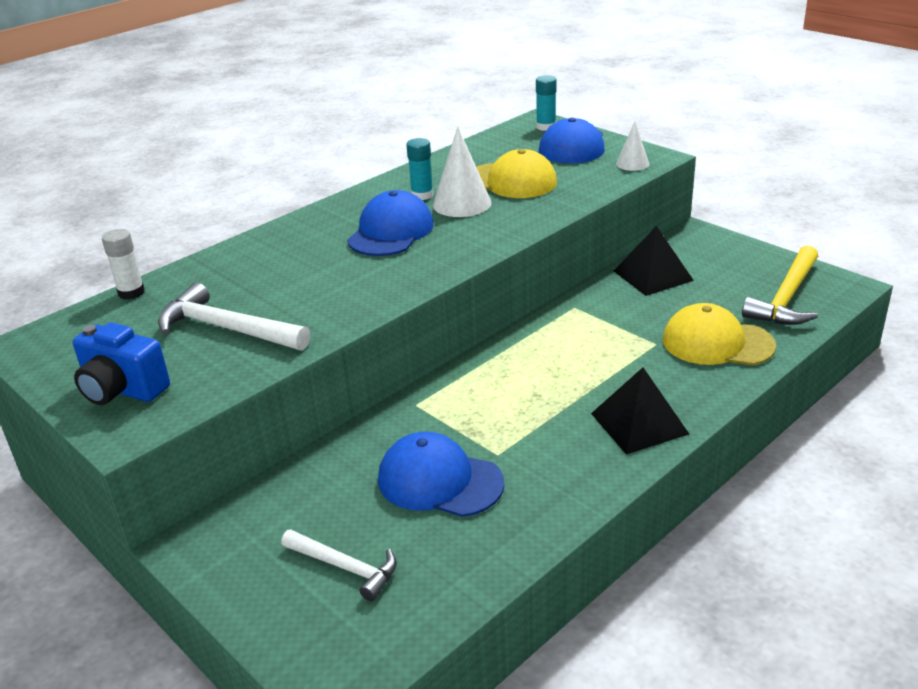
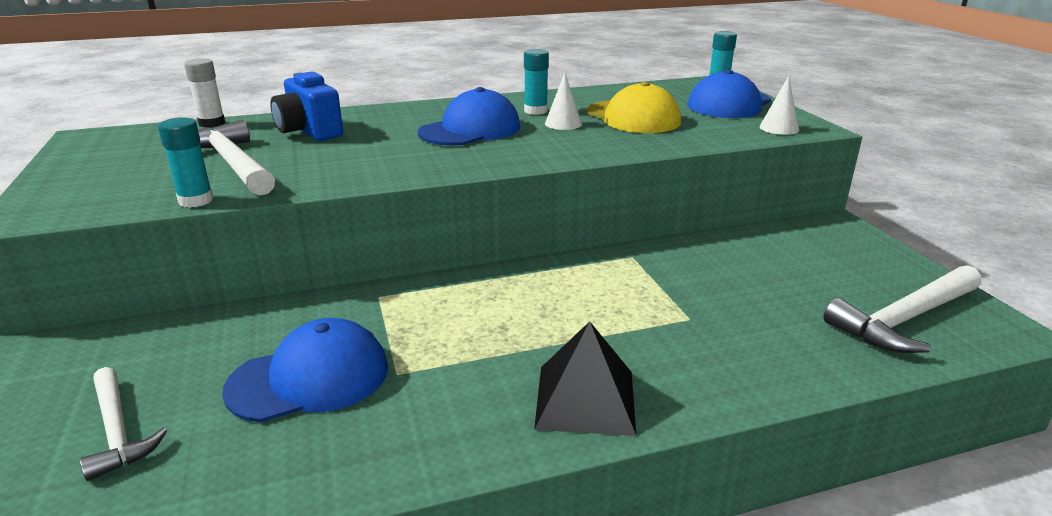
camera: 25 degrees right, 5 degrees down
blue camera [73,322,170,405] -> blue camera moved to [270,71,343,141]
blue cap [378,432,504,517] -> blue cap turned 105 degrees clockwise [222,318,388,422]
white cone [433,127,491,217] -> white cone [545,73,582,130], size x0.59
black pyramid [614,226,694,296] -> none
yellow cap [663,303,776,365] -> none
yellow hammer [742,245,818,325] -> white hammer [824,265,981,353]
none -> turquoise glue stick [158,117,214,208]

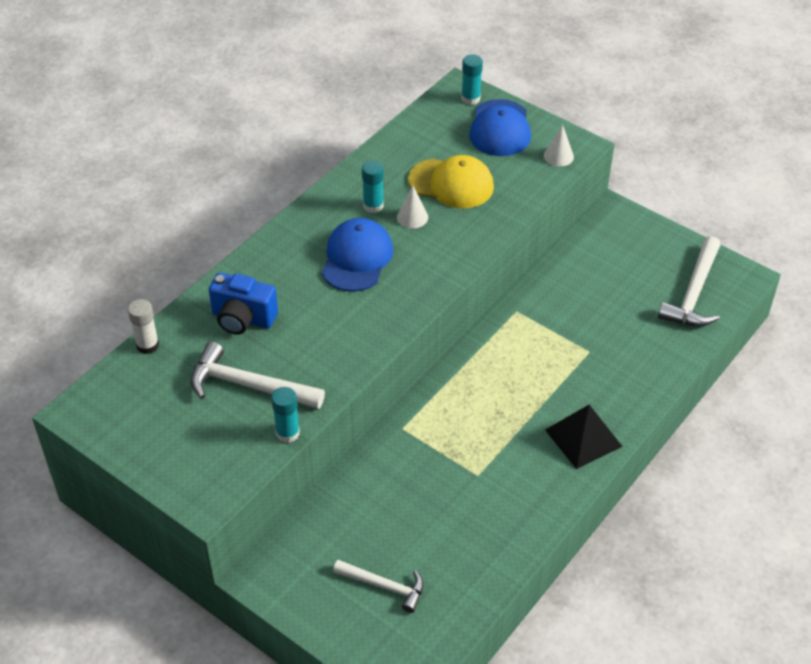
camera: 35 degrees left, 20 degrees up
blue cap [222,318,388,422] -> none

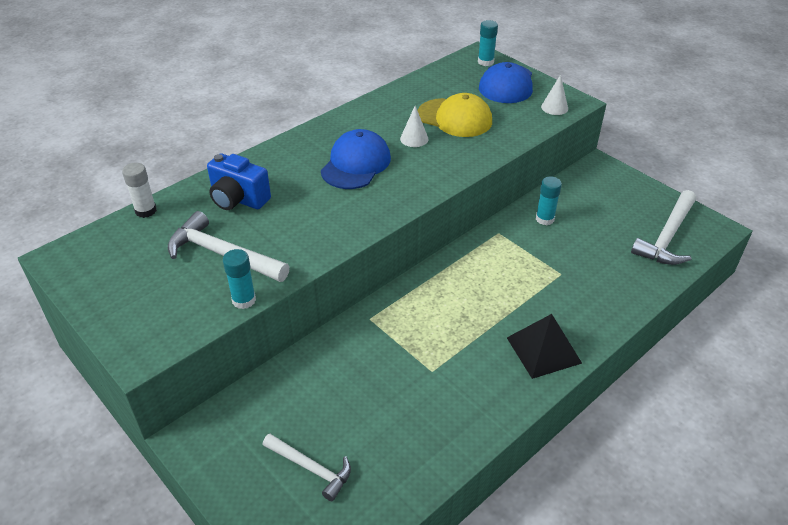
camera: 10 degrees right, 5 degrees down
turquoise glue stick [362,161,384,213] -> turquoise glue stick moved to [536,177,562,225]

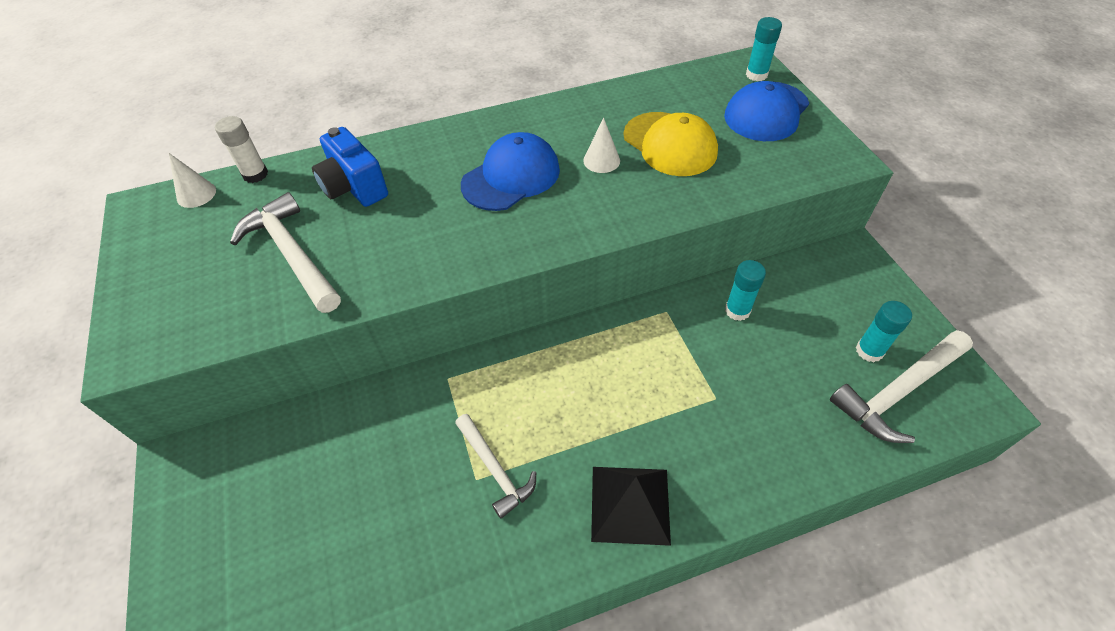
camera: 25 degrees right, 10 degrees up
turquoise glue stick [223,249,256,309] -> turquoise glue stick moved to [856,301,912,362]
white hammer [263,434,351,501] -> white hammer moved to [455,414,536,519]
white cone [541,75,568,115] -> white cone moved to [169,153,216,208]

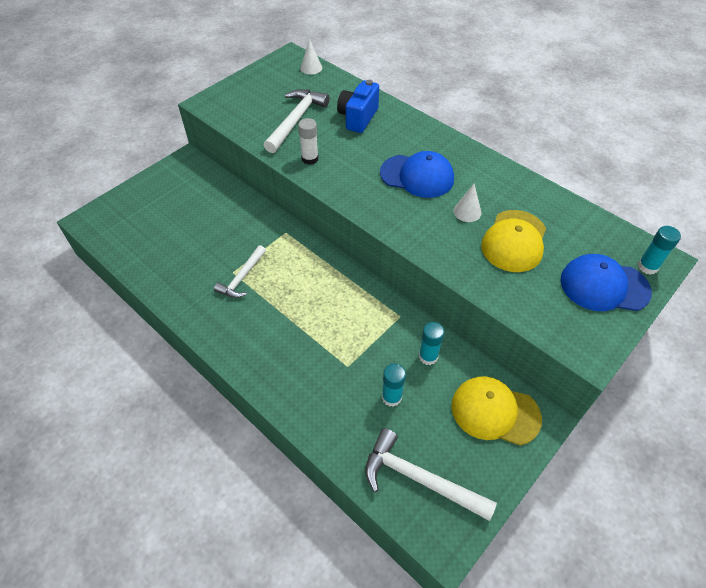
camera: 60 degrees right, 0 degrees up
white glue stick [215,116,268,183] -> white glue stick moved to [298,118,319,165]
black pyramid [591,467,671,546] -> none
turquoise glue stick [856,301,912,362] -> turquoise glue stick moved to [382,363,406,407]
none -> yellow cap [451,376,542,446]

